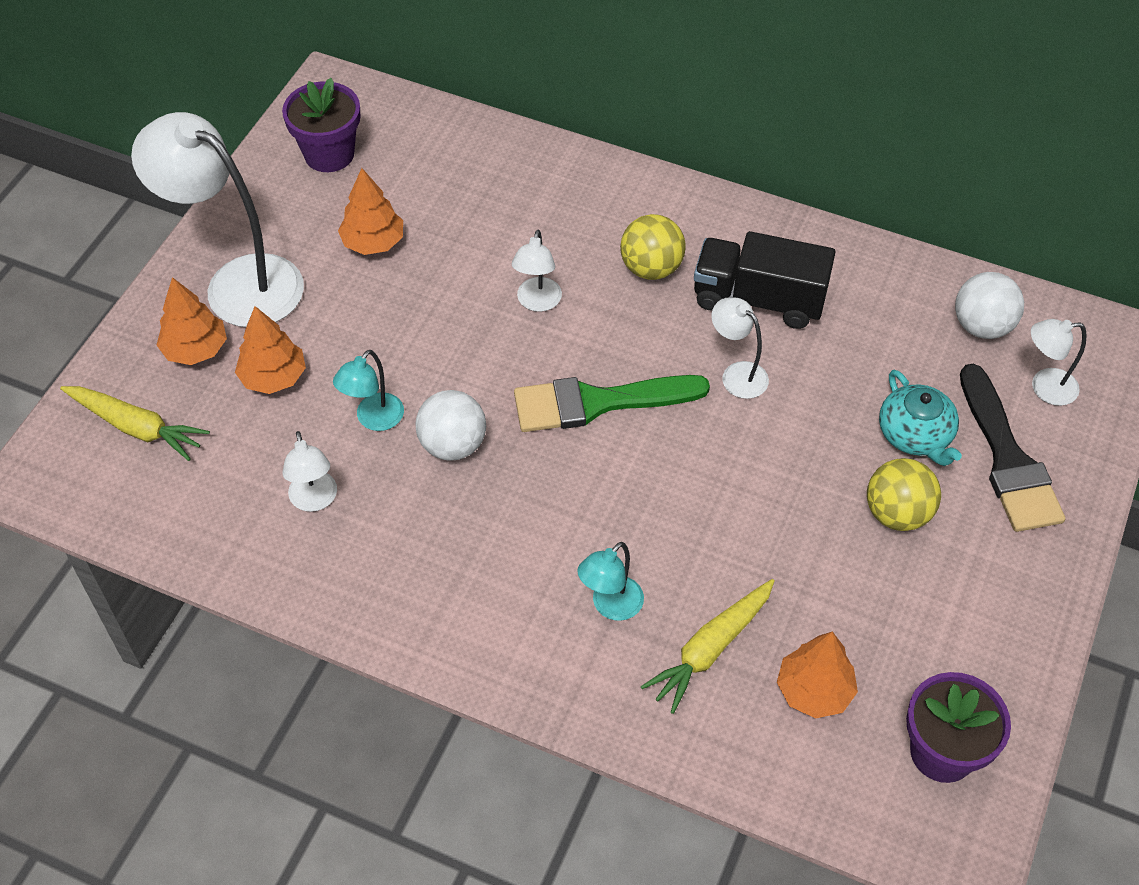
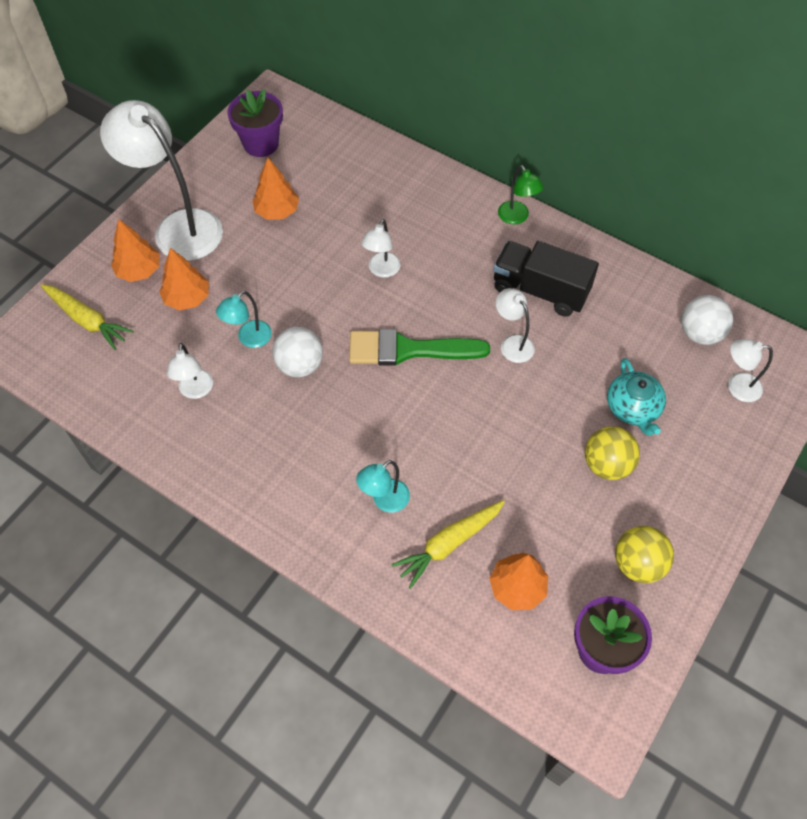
camera: 10 degrees right, 5 degrees up
yellow ball [620,214,686,280] -> yellow ball moved to [615,526,674,583]
black brush [960,364,1065,532] -> none
none -> green lamp [498,165,544,224]

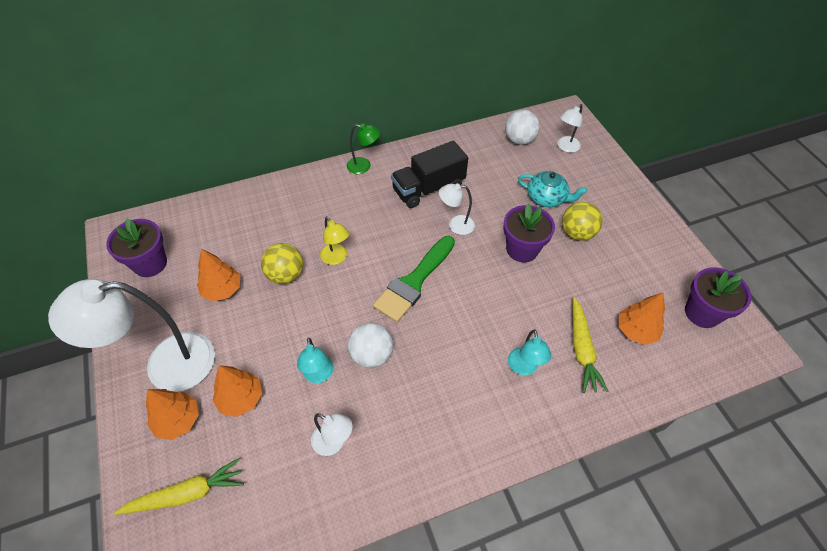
camera: 55 degrees left, 5 degrees down
white lamp [361,219,401,278] -> yellow lamp [320,217,349,265]
yellow ball [615,526,674,583] -> yellow ball moved to [261,243,303,284]
none -> purple flower pot [503,203,555,262]

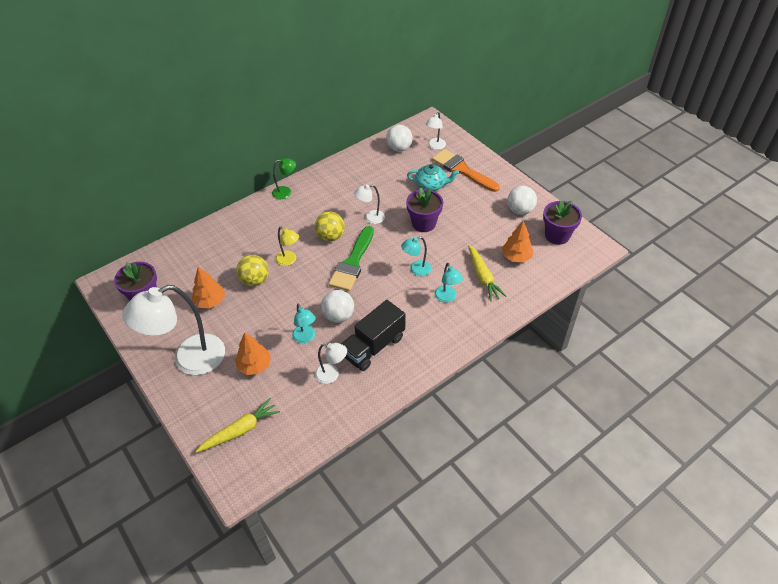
camera: 15 degrees left, 5 degrees down
orange tree [146,389,199,440] -> none
black truck [391,141,468,208] -> black truck moved to [341,300,405,371]
yellow ball [562,202,603,241] -> yellow ball moved to [315,212,345,241]
none -> turquoise lamp [401,237,432,276]
none -> orange brush [432,149,500,192]
none -> white ball [508,186,537,215]

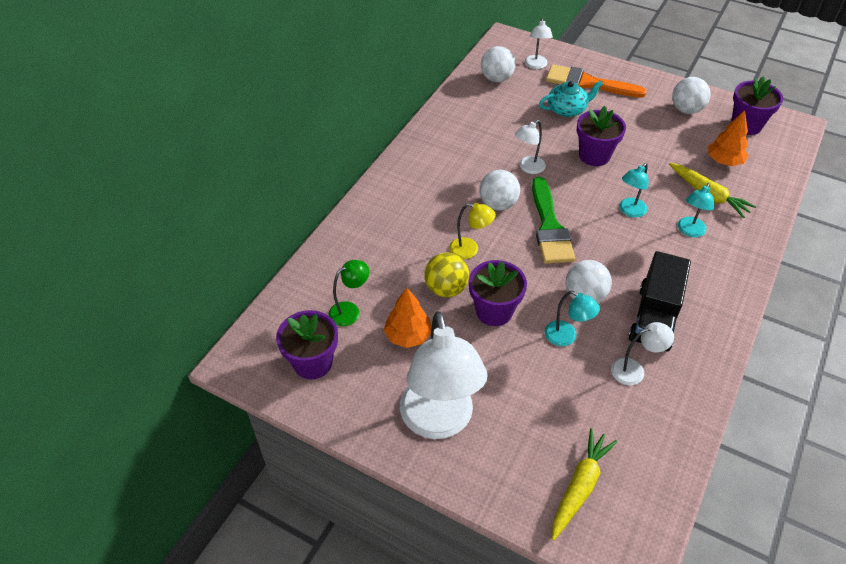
camera: 25 degrees left, 0 degrees up
white lamp [122,285,225,375] -> white lamp turned 45 degrees counterclockwise [400,311,488,439]
orange tree [235,332,271,375] -> none
green lamp [272,158,296,199] -> green lamp moved to [328,260,369,326]
yellow ball [315,212,345,241] -> white ball [479,170,520,211]
turquoise lamp [435,263,463,303] -> turquoise lamp turned 75 degrees clockwise [678,183,714,237]
none -> purple flower pot [469,260,527,326]

